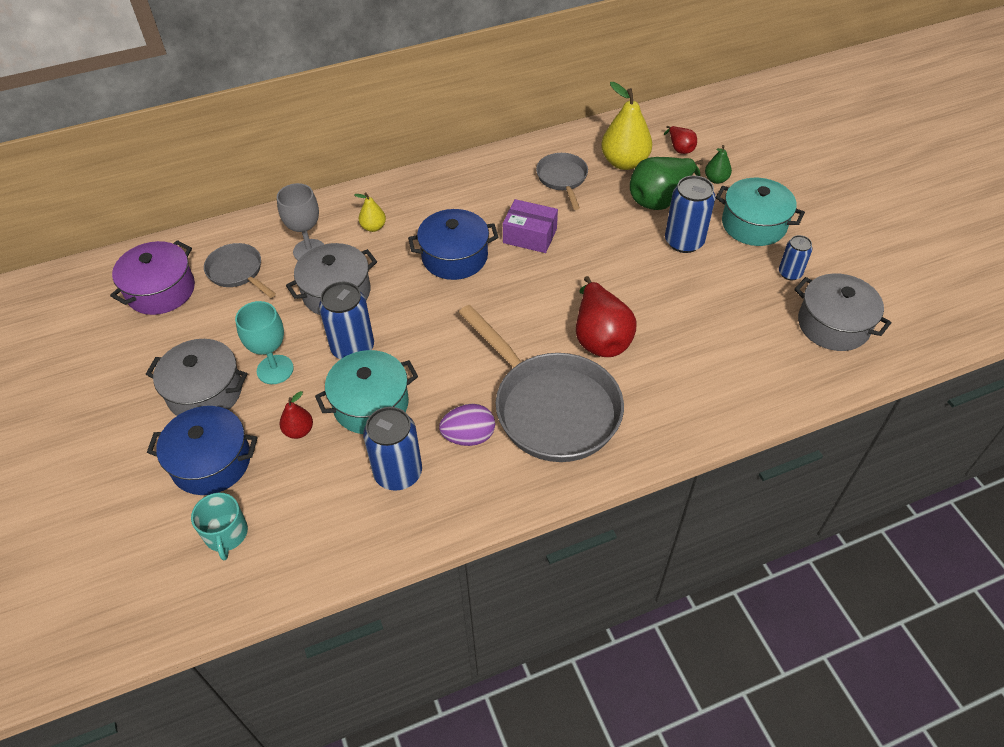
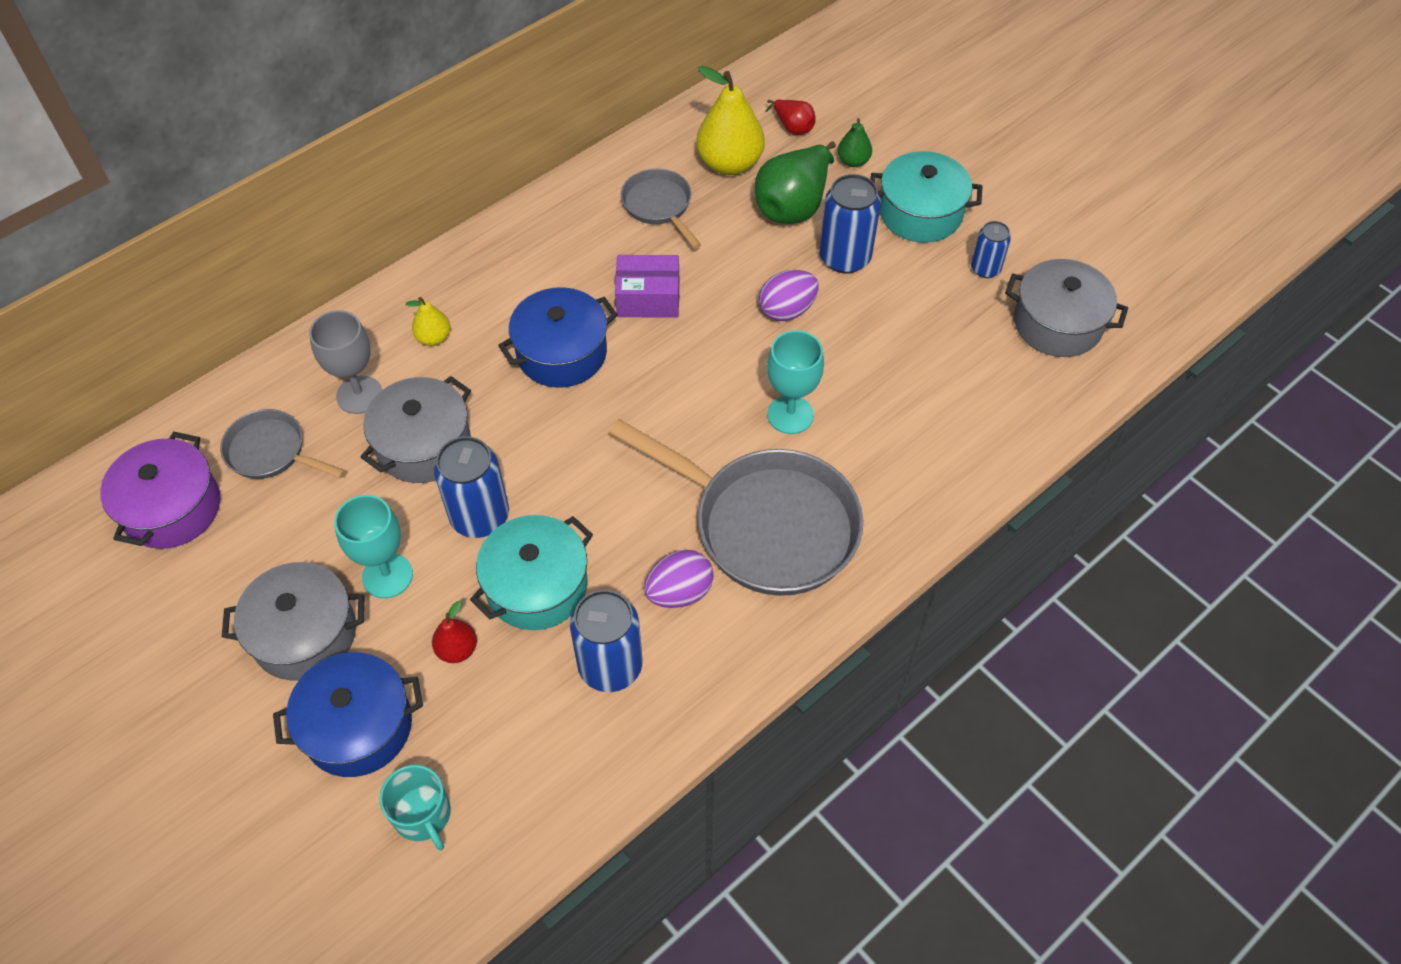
camera: 20 degrees left, 5 degrees up
red pear [576,276,637,357] -> turquoise goblet [767,330,824,434]
none -> purple egg [759,270,819,321]

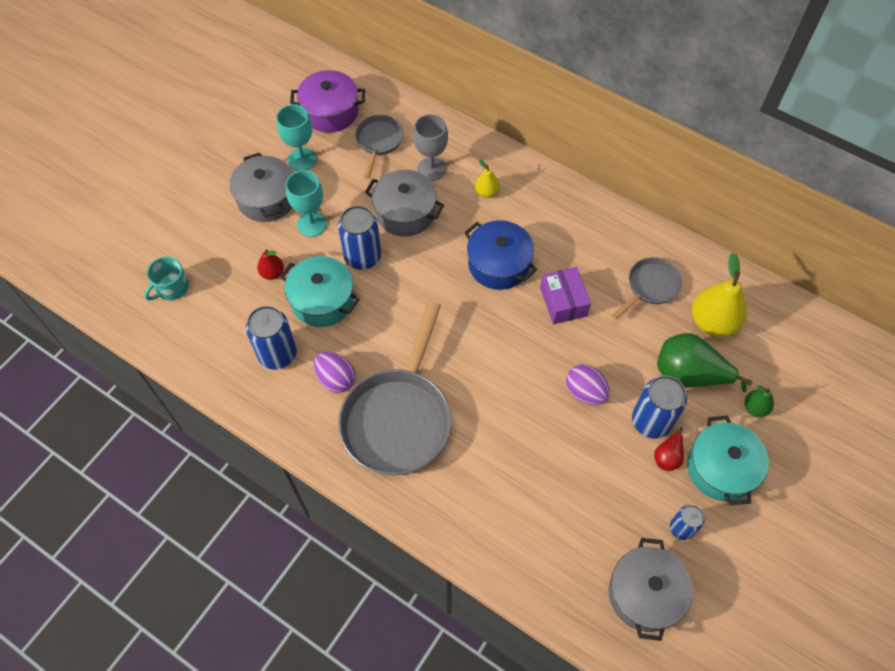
camera: 75 degrees right, 5 degrees up
blue pot [273,652,423,777] -> none
red pear [765,99,816,135] -> red pear moved to [654,427,684,471]
turquoise goblet [767,330,824,434] -> turquoise goblet moved to [276,104,316,171]

